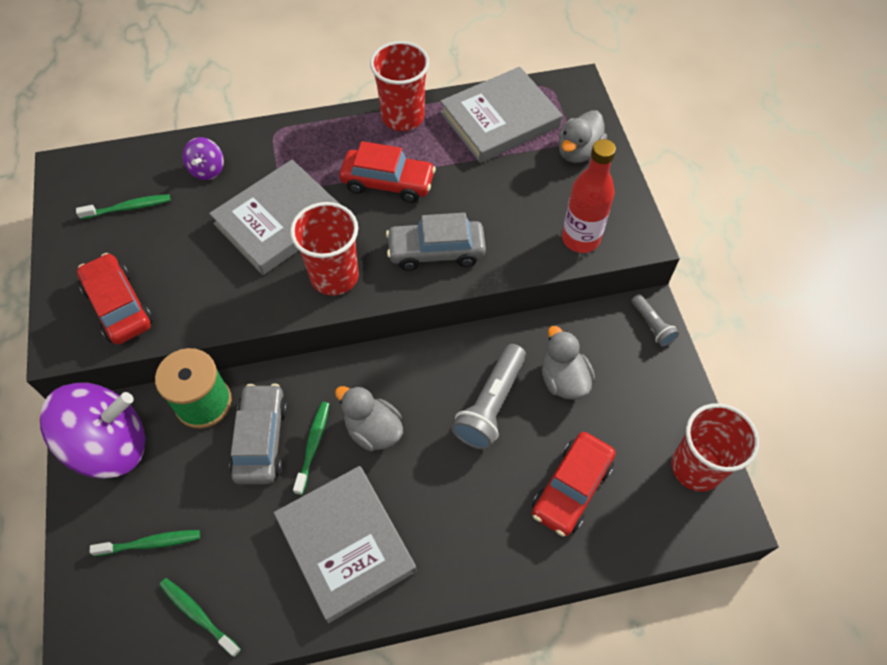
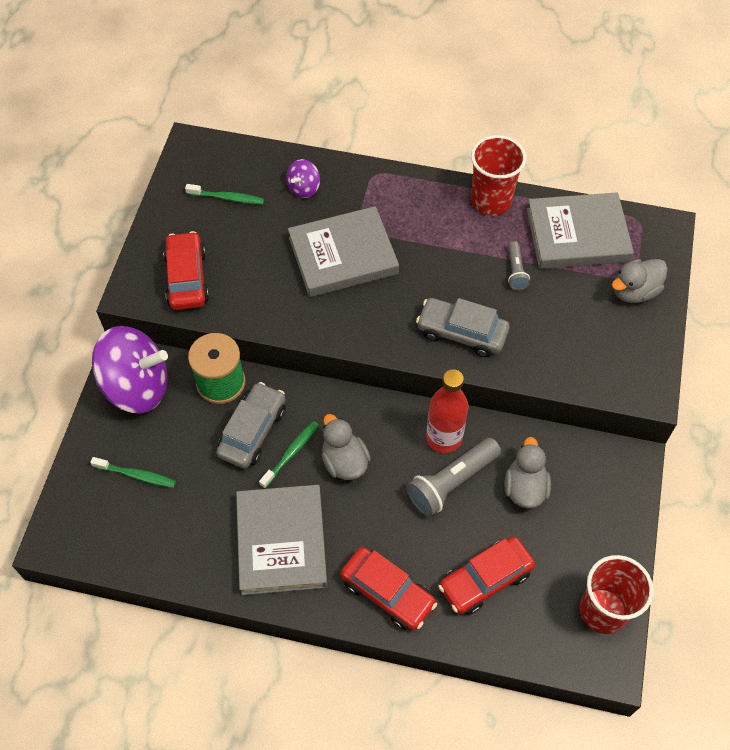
camera: 25 degrees right, 0 degrees up
green toothbrush [159,578,241,657] -> none
red cup [290,202,359,296] -> none
red car [339,141,436,203] -> red car moved to [341,547,437,630]
red bottle [562,139,616,253] -> red bottle moved to [426,369,469,453]
grey flashlight [631,294,679,347] -> grey flashlight moved to [508,241,530,290]

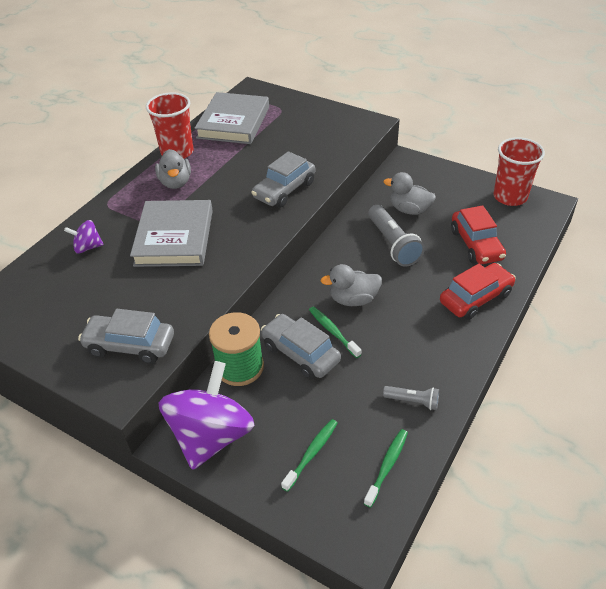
camera: 70 degrees left, 15 degrees down
red car [163,231,209,310] -> grey car [78,309,174,364]
green toothbrush [185,184,264,205] -> green toothbrush moved to [364,429,408,508]
grey book [236,485,327,595] -> none
purple spinning top [286,159,320,198] -> purple spinning top turned 120 degrees clockwise [64,220,104,253]
red bottle [426,369,469,453] -> none
grey flashlight [508,241,530,290] -> grey flashlight moved to [383,386,439,410]
grey duck [612,259,668,303] -> grey duck moved to [155,149,191,189]

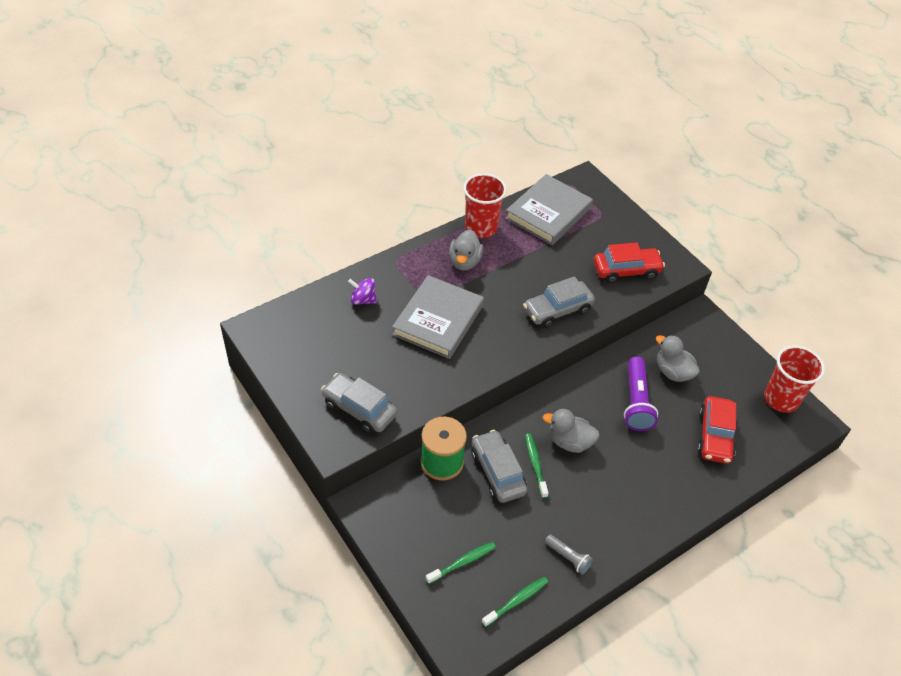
camera: 20 degrees right, 5 degrees up
purple spinning top [158,361,254,470] -> none
grey flashlight [368,205,425,267] -> purple flashlight [624,356,658,431]
red car [440,263,516,320] -> red car moved to [594,242,665,283]

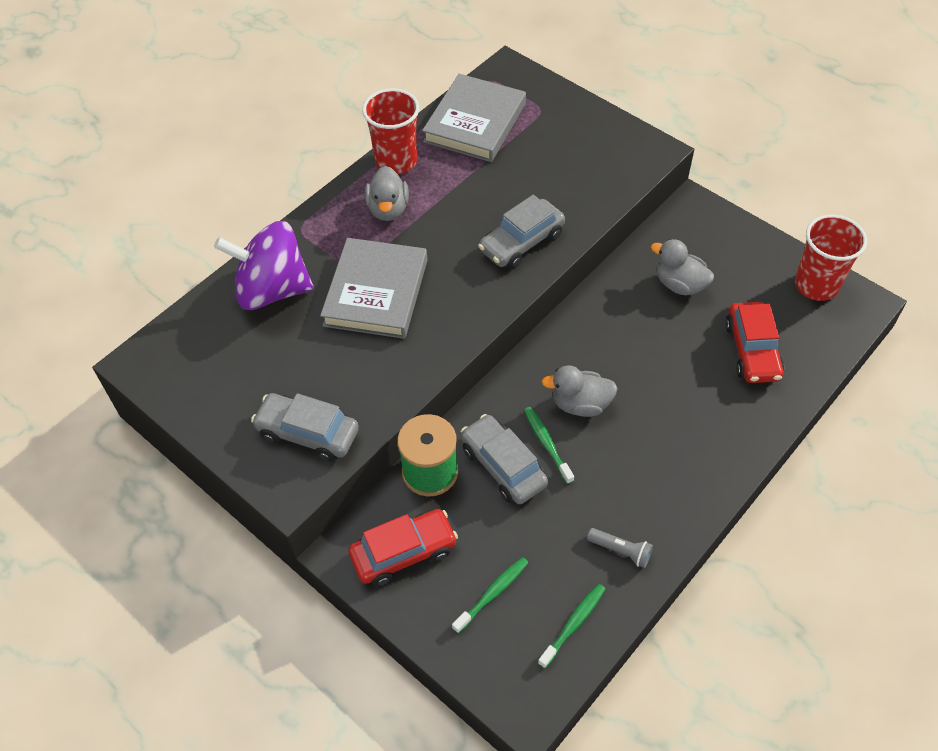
camera: 10 degrees left, 5 degrees up
purple spinning top [348,278,377,305] -> purple spinning top [214,221,314,310], size x2.20
red car [594,242,665,283] -> red car moved to [348,509,458,586]
purple flashlight [624,356,658,431] -> none

